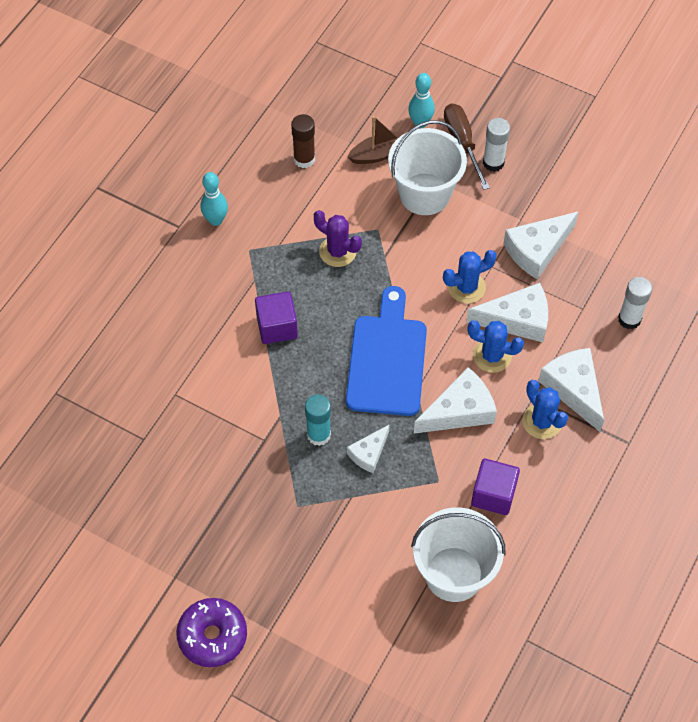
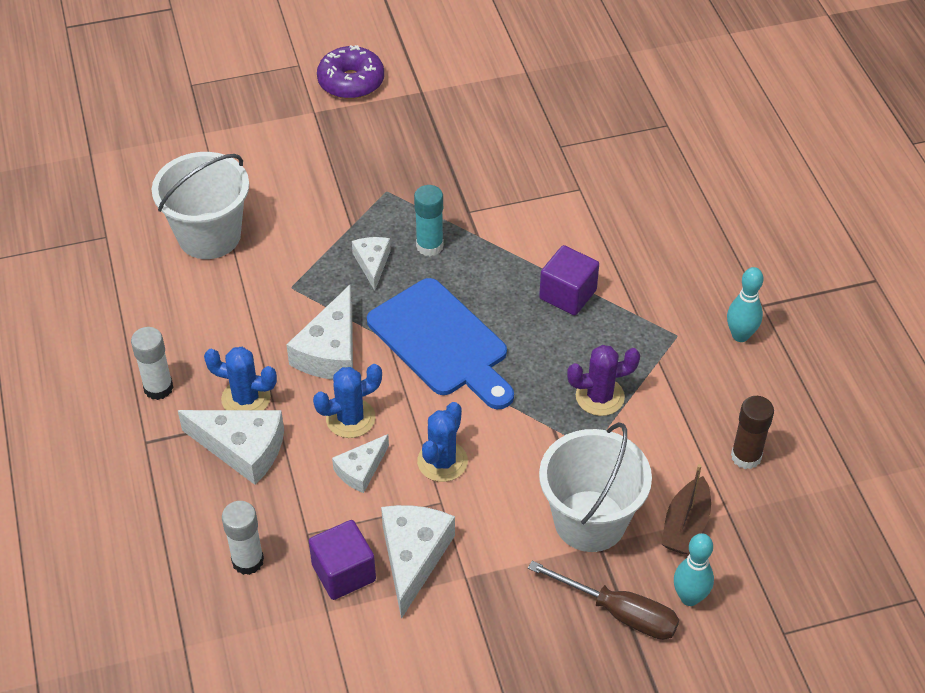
camera: 135 degrees right, 10 degrees down
white cheese [466,283,548,342] -> white cheese [332,434,389,493], size x0.60
purple cube [471,459,520,515] -> purple cube moved to [309,520,376,600]
white glue stick [483,118,510,172] -> white glue stick moved to [131,327,173,400]

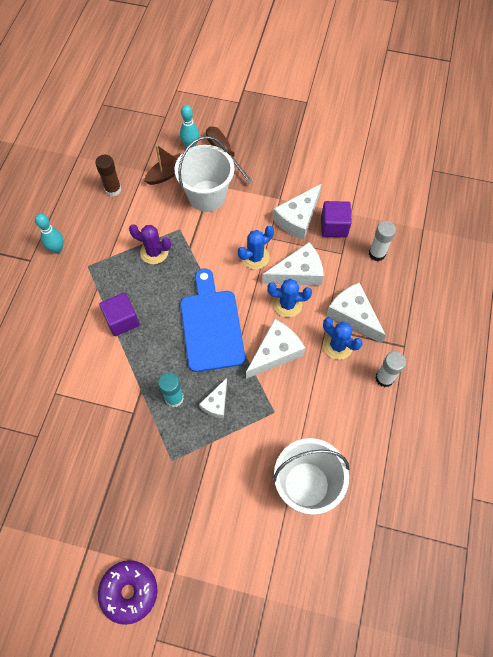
camera: 150 degrees left, 15 degrees up
white cheese [332,434,389,493] -> white cheese [262,242,324,285], size x1.68

